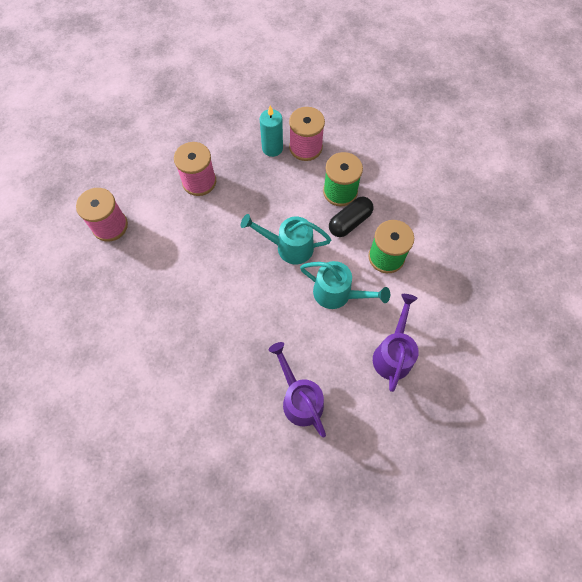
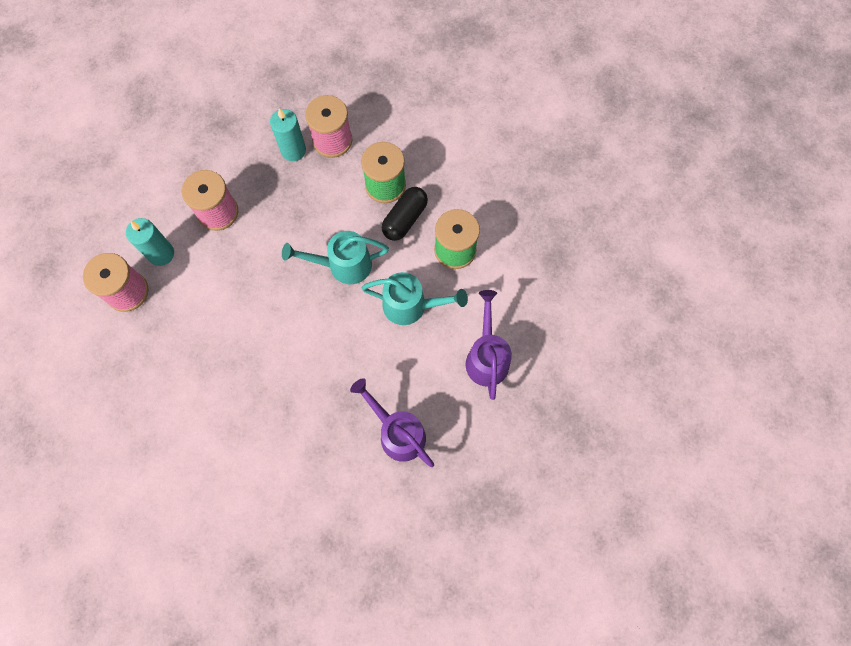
camera: 15 degrees left, 5 degrees up
none -> turquoise candle [126,218,174,266]

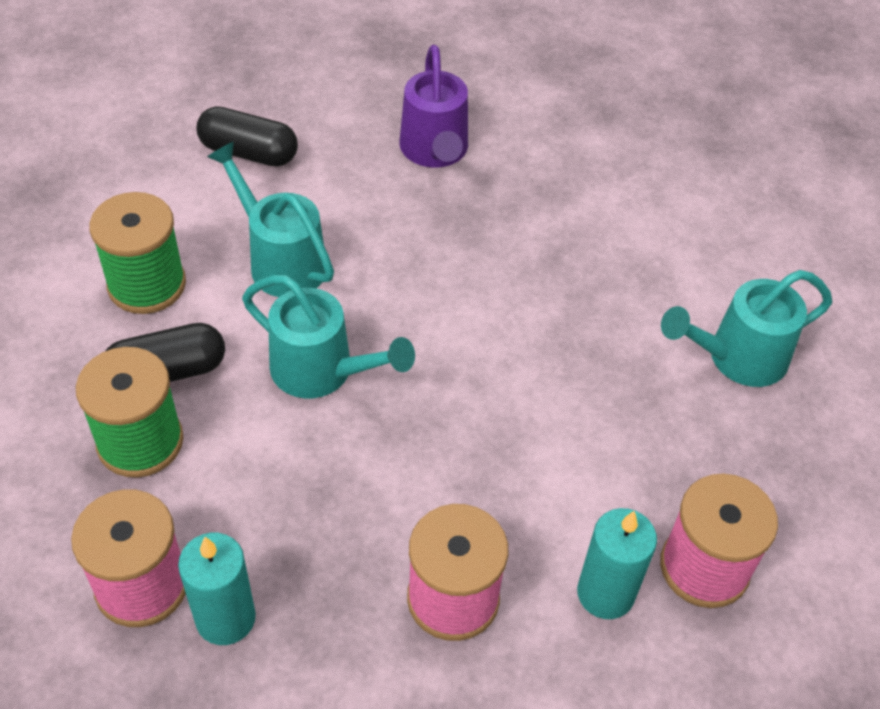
camera: 145 degrees left, 20 degrees down
purple watering can [466,290,512,400] -> black capsule [197,106,298,167]
none -> turquoise watering can [661,270,832,387]

